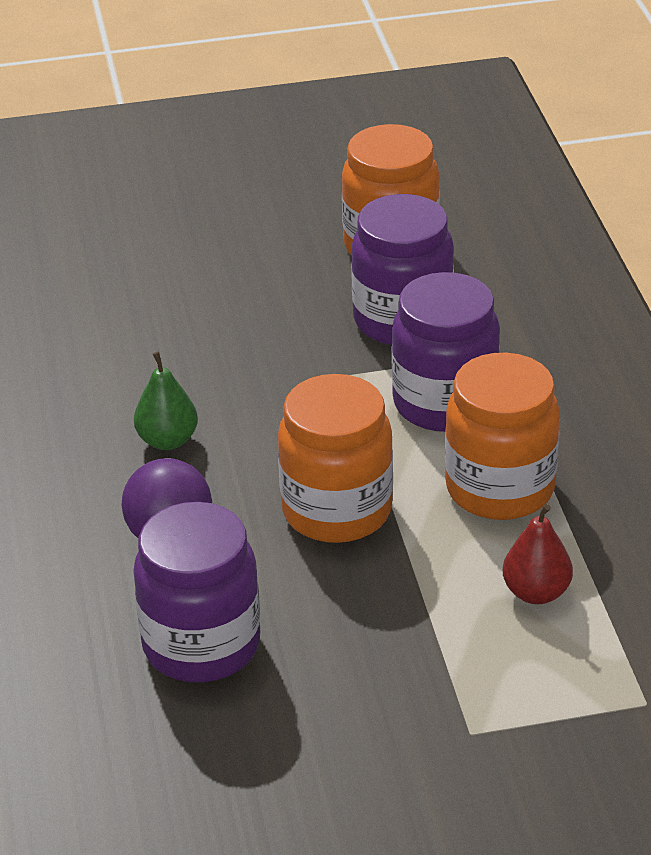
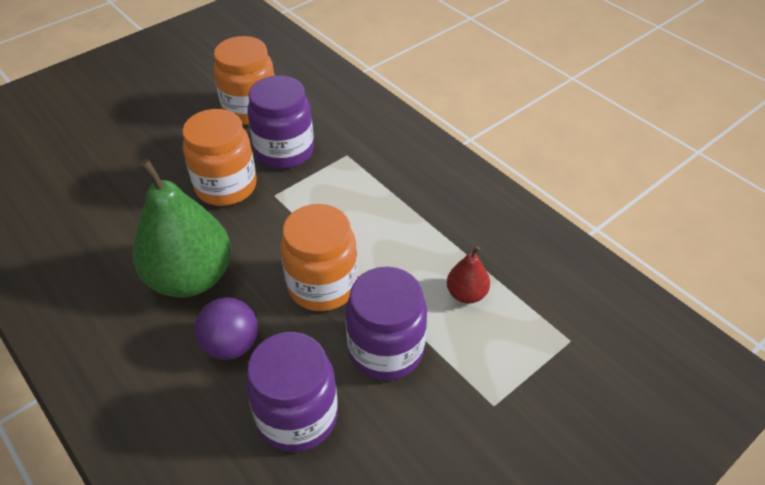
camera: 30 degrees left, 10 degrees up
green pear [134,352,198,450] -> green pear [133,159,231,298], size x2.19
purple jar [392,272,500,432] -> purple jar moved to [345,267,427,381]
orange jar [445,353,560,520] -> orange jar moved to [182,109,256,206]

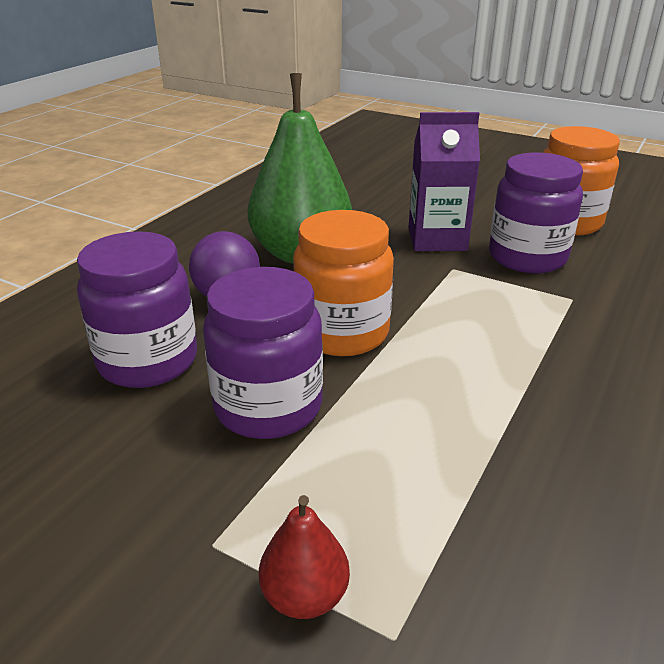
camera: 70 degrees right, 15 degrees down
orange jar [182,109,256,206] -> purple carton [409,112,480,251]
red pear [447,246,490,304] -> red pear moved to [259,495,350,619]

